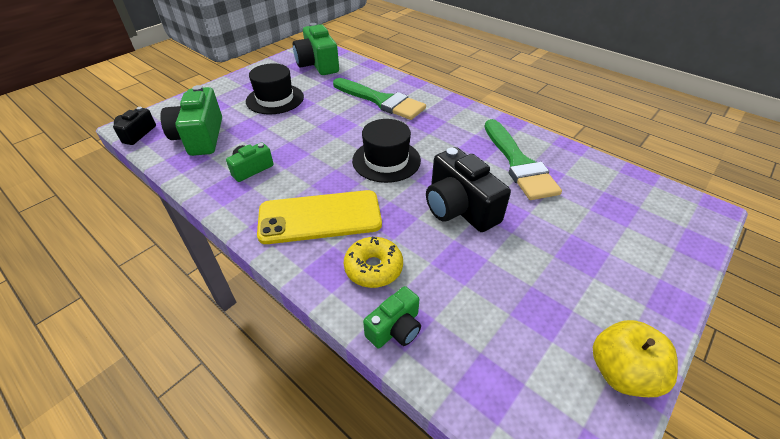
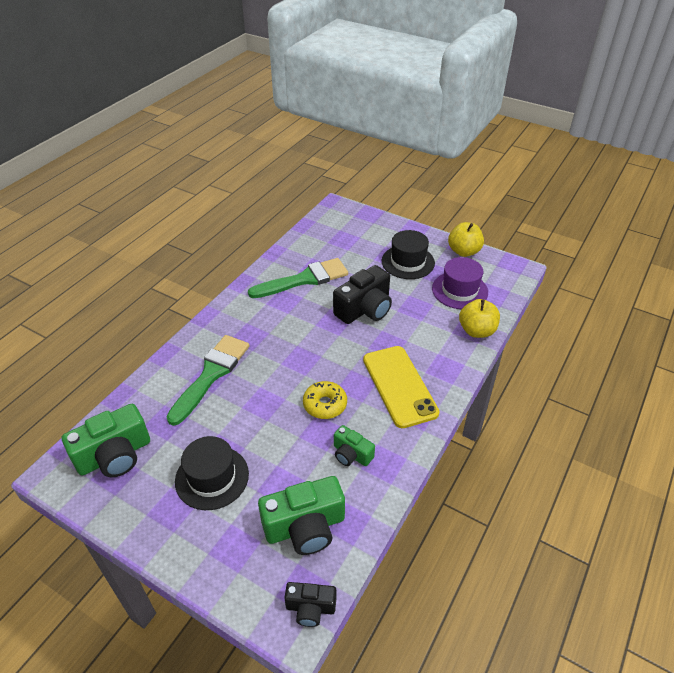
camera: 100 degrees left, 0 degrees up
yellow donut [344,237,403,288] -> yellow donut moved to [303,381,347,419]
black hat [352,119,421,183] -> black hat moved to [382,230,435,279]
green camera [363,286,421,348] -> yellow apple [459,299,500,338]
none -> purple hat [432,257,488,309]

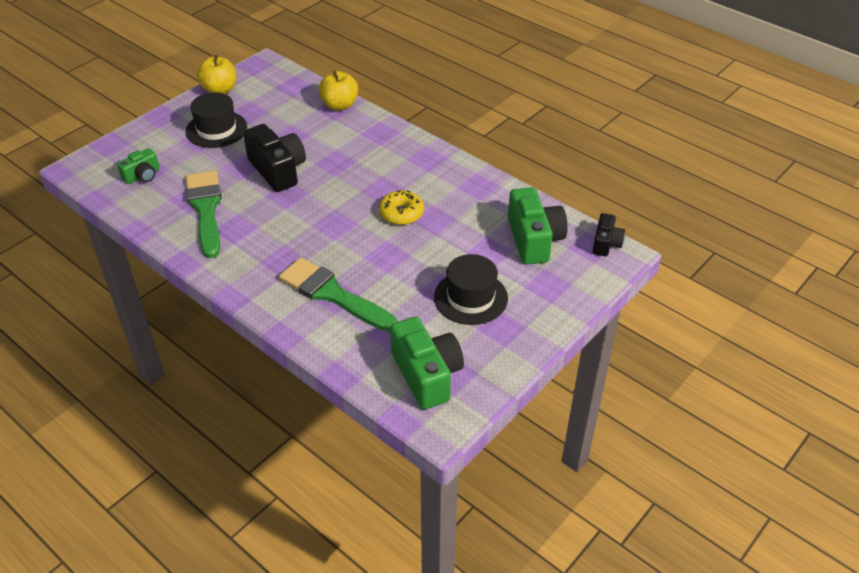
camera: 80 degrees left, 0 degrees up
green camera [334,425,375,466] -> green camera moved to [117,148,160,184]
yellow phone [363,346,440,428] -> none
purple hat [432,257,488,309] -> none

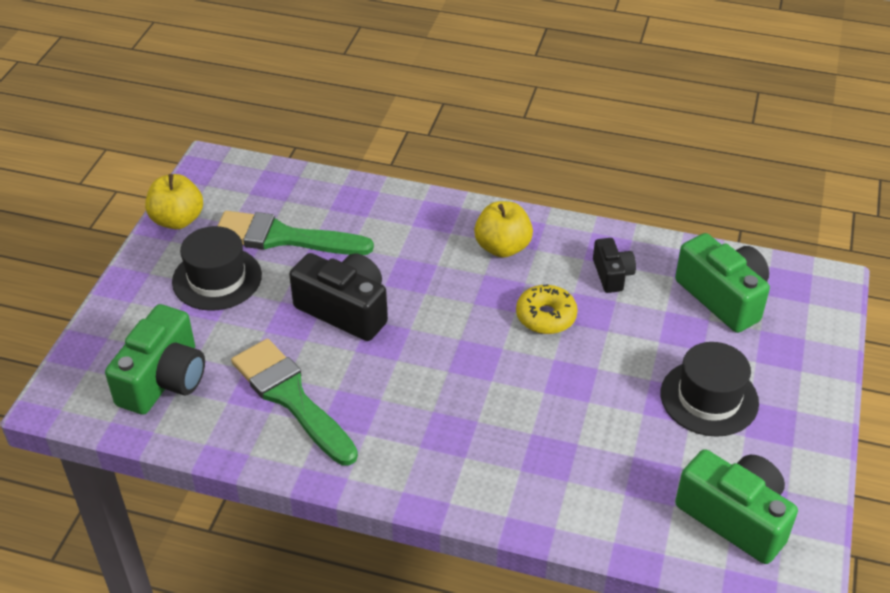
camera: 25 degrees left, 0 degrees up
green camera [117,148,160,184] -> green camera [105,304,205,415], size x1.79
green brush [279,257,397,332] -> green brush moved to [217,211,374,255]
yellow apple [319,71,358,111] -> yellow apple moved to [474,201,533,258]
black camera [593,213,625,256] -> black camera moved to [593,238,636,293]

